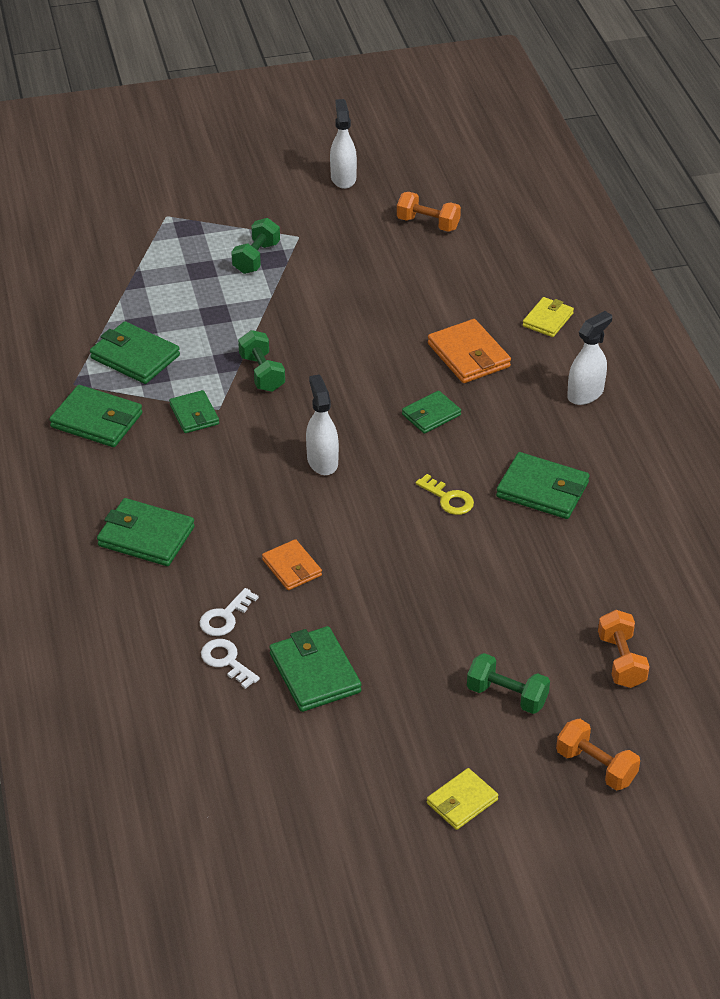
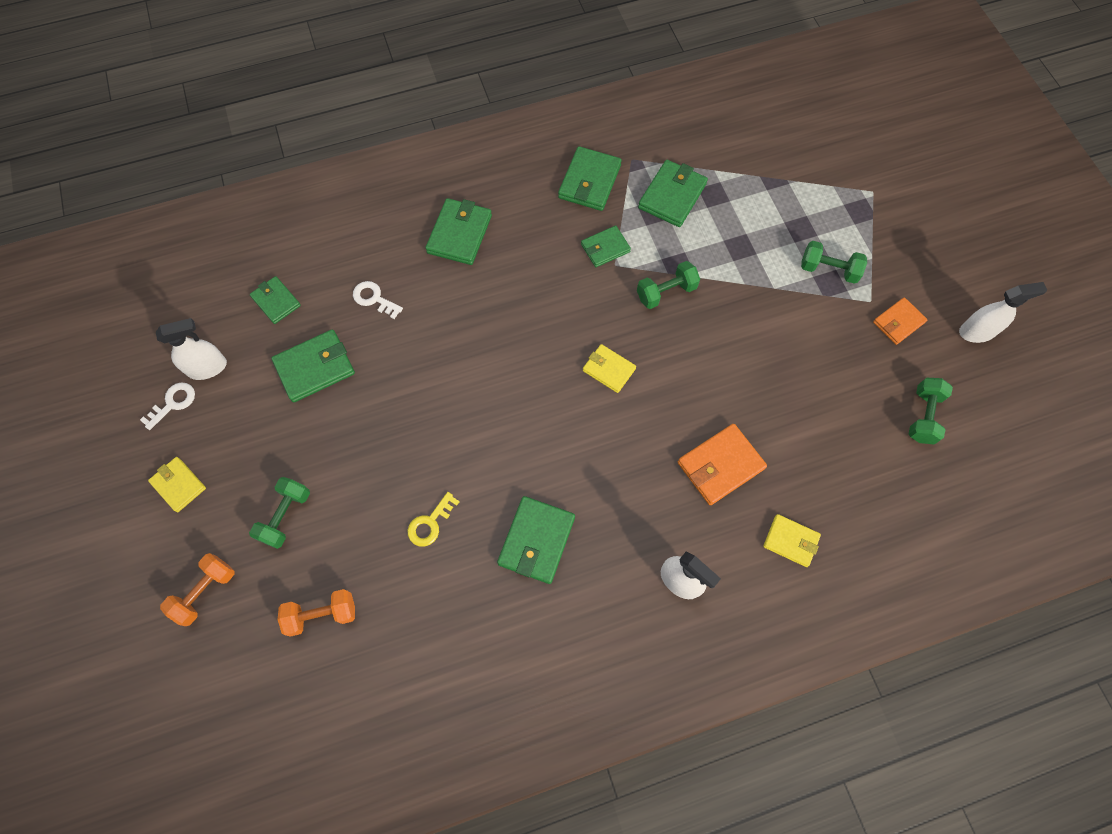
camera: 85 degrees right, 25 degrees up
white key [201,639,260,689] -> white key moved to [140,383,195,430]
orange wallet [262,539,322,590] -> orange wallet moved to [873,297,928,345]
white spray bottle [306,375,339,475] -> white spray bottle moved to [156,318,227,380]
orange dumbbell [397,192,461,232] -> green dumbbell [908,378,953,444]
green wallet [402,391,461,434] -> green wallet moved to [250,276,301,324]
yellow key [416,474,474,515] -> yellow key moved to [408,492,460,547]
none -> yellow wallet [583,344,636,393]

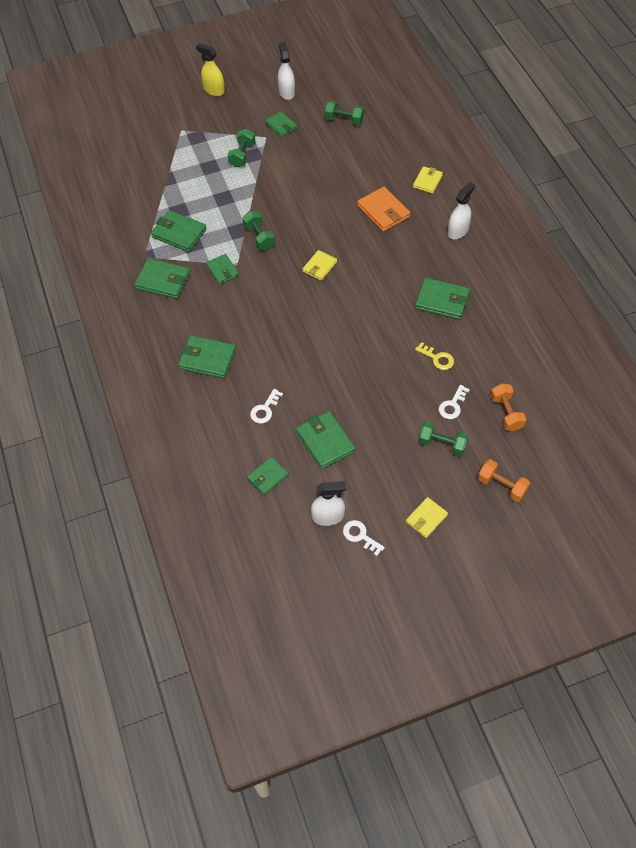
camera: 90 degrees left, 10 degrees down
white spray bottle [156,318,227,380] -> white spray bottle turned 105 degrees clockwise [311,481,346,526]
orange wallet [873,297,928,345] -> green wallet [265,111,297,137]
none -> yellow spray bottle [196,43,225,96]
none -> white key [439,385,470,419]

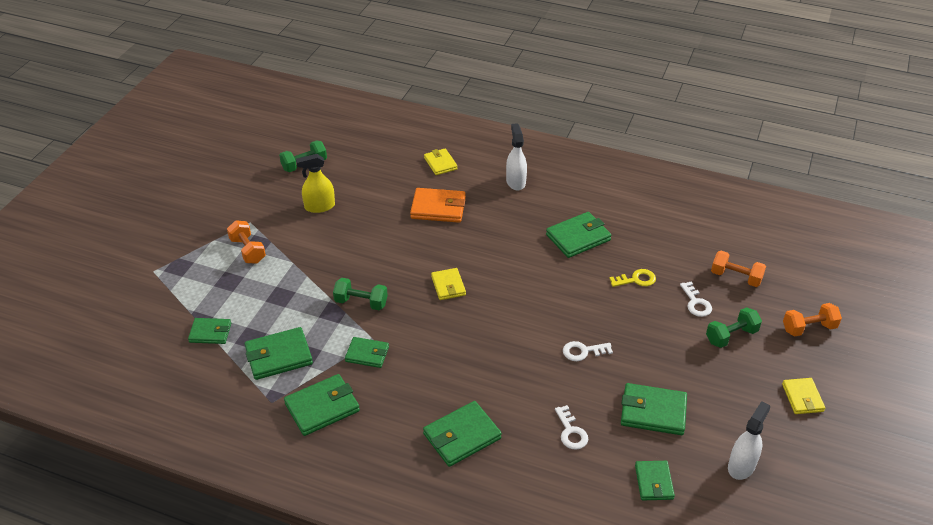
camera: 50 degrees left, 15 degrees down
yellow spray bottle [196,43,225,96] -> yellow spray bottle moved to [296,154,335,213]
green dumbbell [228,129,255,167] -> orange dumbbell [227,220,266,264]
green wallet [265,111,297,137] -> green wallet moved to [188,318,231,344]
white spray bottle [278,42,295,100] -> none
white key [343,520,385,556] -> white key moved to [563,341,613,361]

